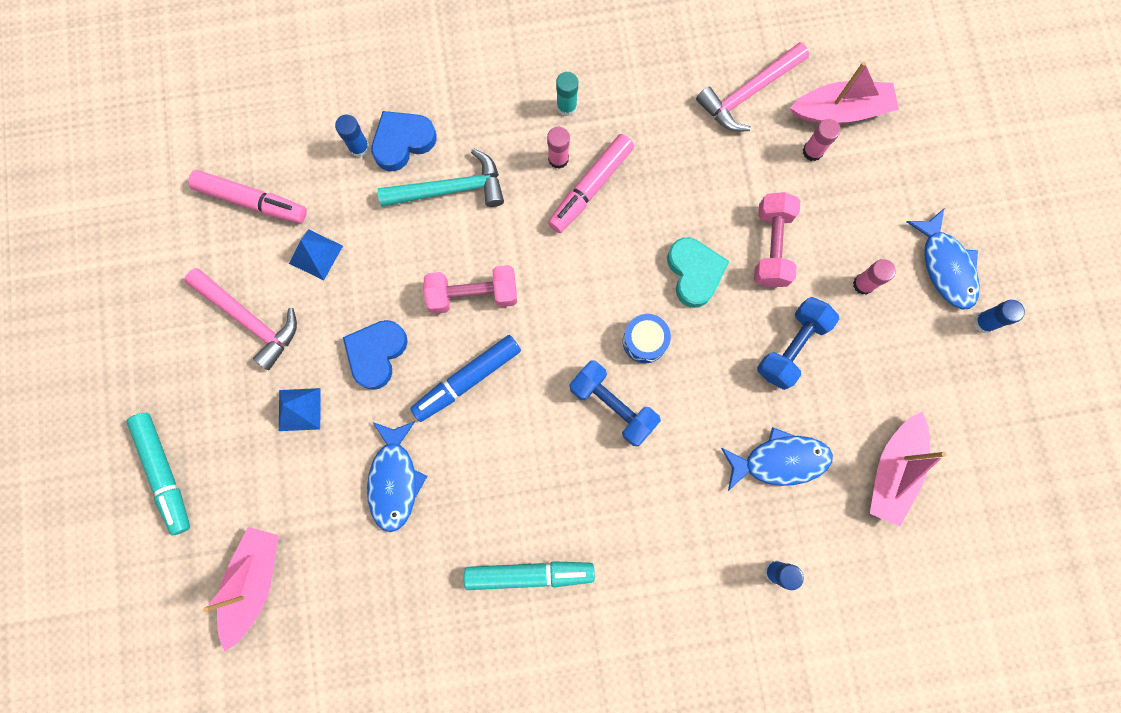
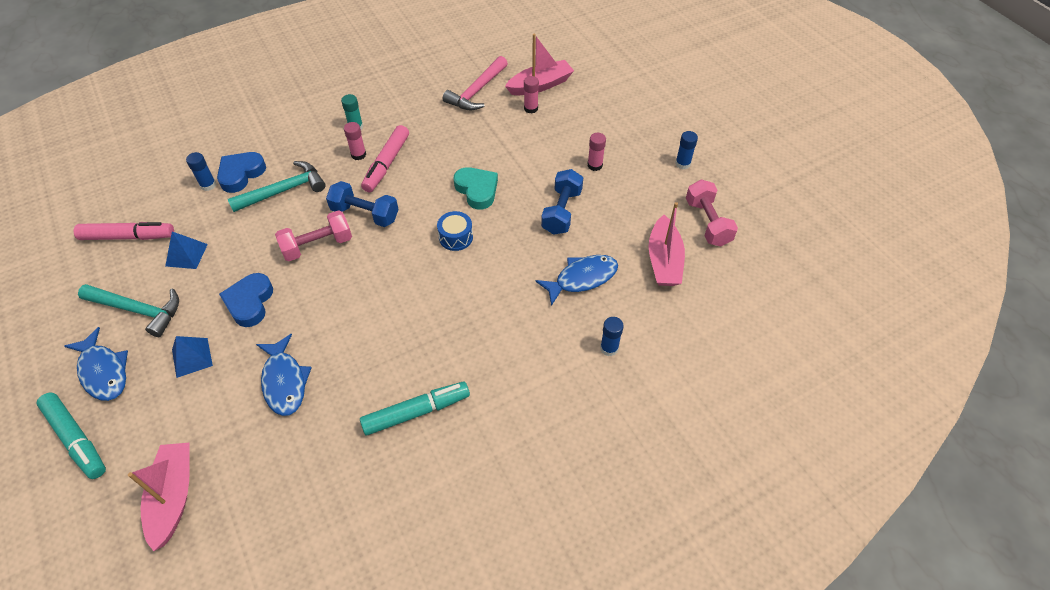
camera: 20 degrees left, 25 degrees down
pink hammer [184,268,297,370] -> turquoise hammer [78,284,179,337]
blue marker [410,335,521,422] -> none
blue dumbbell [570,360,661,446] -> blue dumbbell moved to [326,181,399,227]
pink dumbbell [754,192,800,287] -> pink dumbbell moved to [686,179,738,246]
blue fish [906,209,980,309] -> blue fish moved to [64,327,128,401]

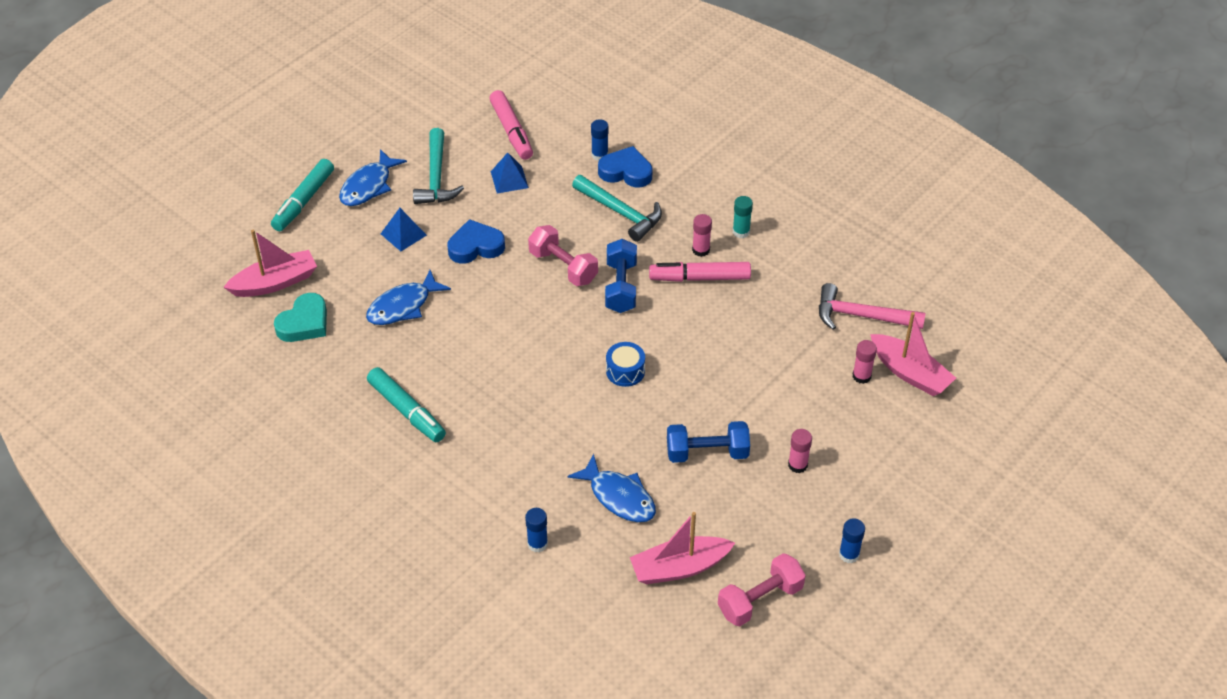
camera: 70 degrees right, 5 degrees down
turquoise heart [454,167,498,209] -> turquoise heart moved to [274,293,327,342]

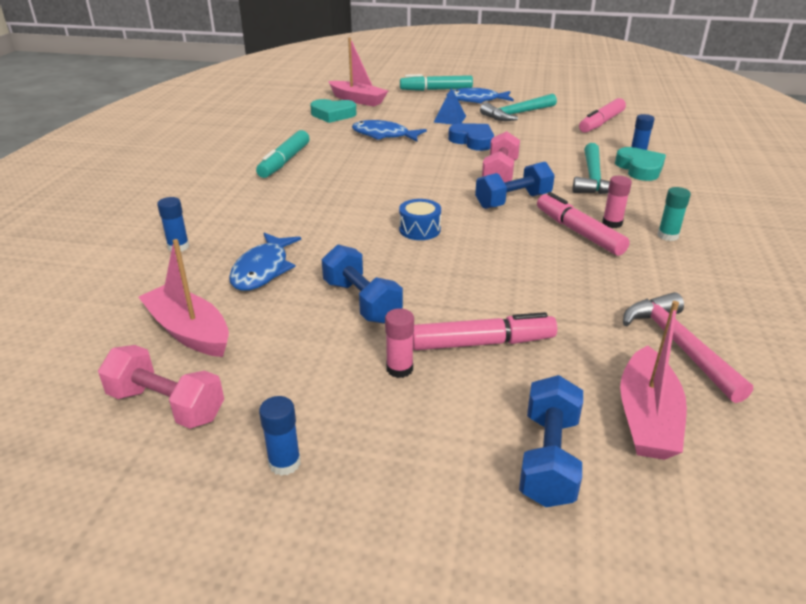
camera: 60 degrees right, 15 degrees down
blue pyramid [491,153,529,193] -> none
blue heart [598,146,653,188] -> turquoise heart [615,147,666,181]
pink glue stick [853,340,877,384] -> none
none -> pink marker [413,312,557,350]
none -> blue dumbbell [519,375,583,507]

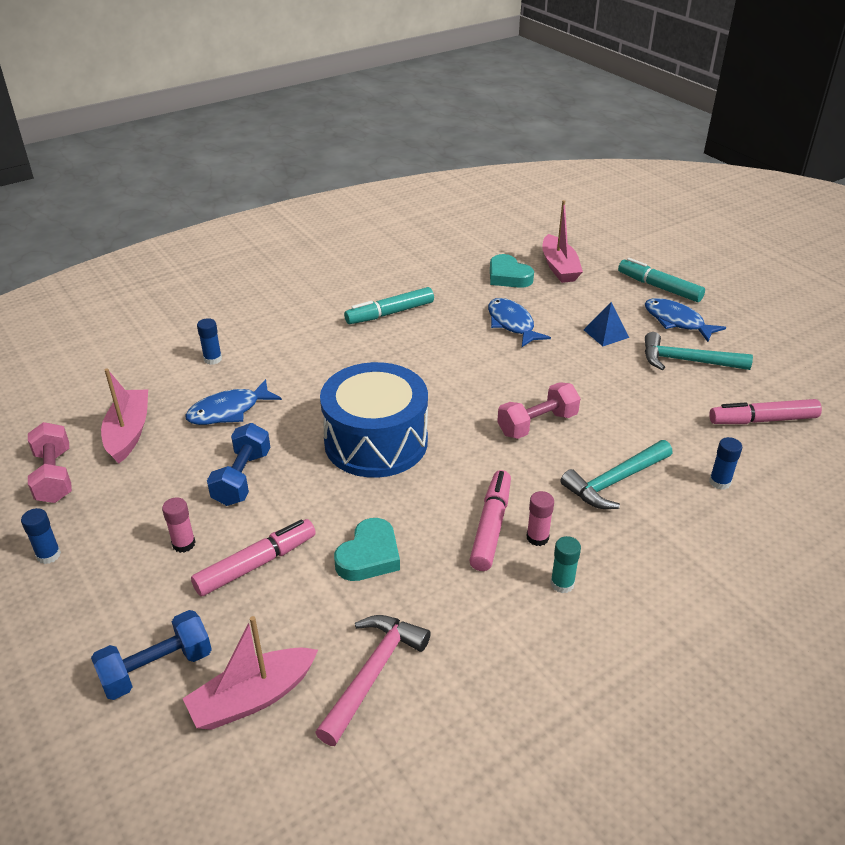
camera: 45 degrees right, 5 degrees up
blue drum [399,199,441,240] -> blue drum [320,362,428,478], size x2.49
pink marker [413,312,557,350] -> pink marker turned 75 degrees counterclockwise [191,519,316,596]
blue heart [448,123,494,151] -> none
blue dumbbell [475,162,555,209] -> none
turquoise heart [615,147,666,181] -> turquoise heart moved to [334,518,400,581]

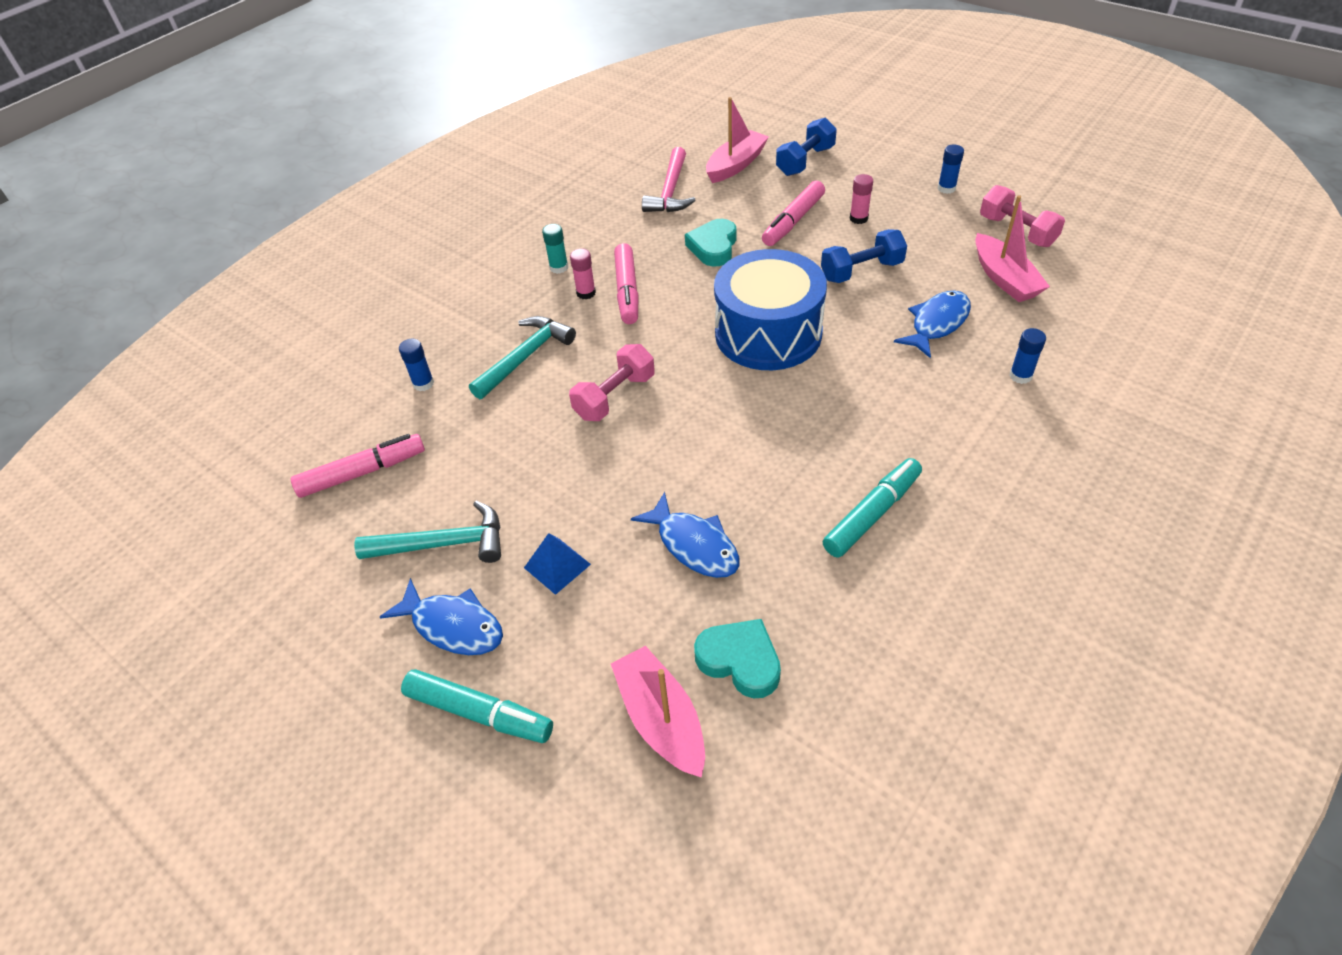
camera: 165 degrees right, 10 degrees up
blue dumbbell [207,423,270,506] -> blue dumbbell turned 75 degrees clockwise [821,229,907,283]

